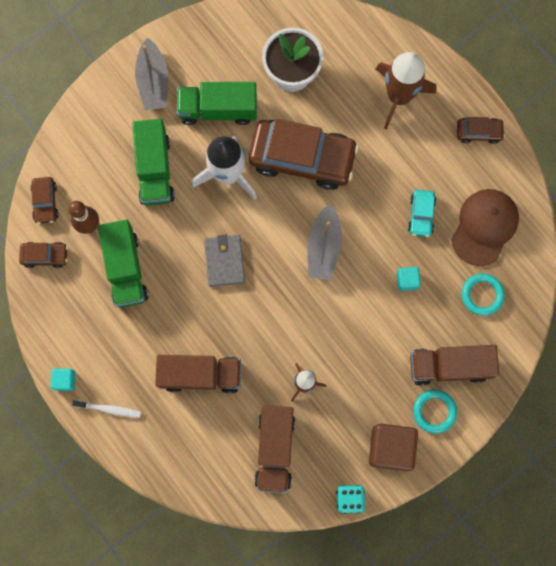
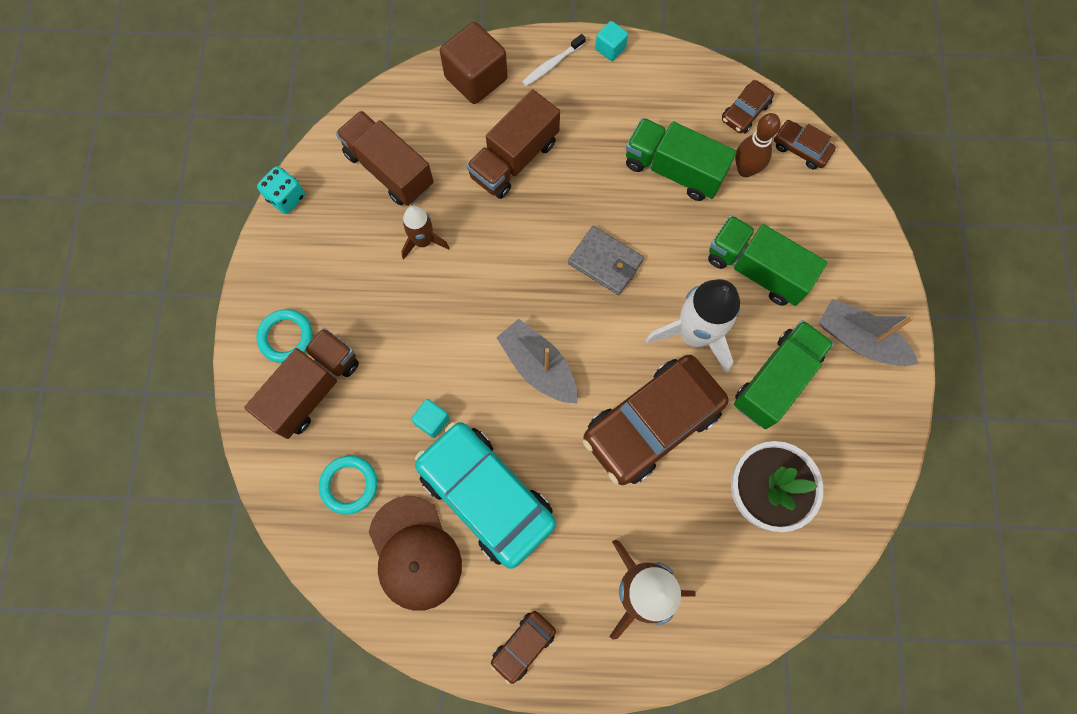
camera: 130 degrees right, 5 degrees down
brown cube [369,424,418,471] -> brown cube moved to [440,22,507,104]
turquoise car [408,190,436,237] -> turquoise car [415,422,556,569], size x2.21

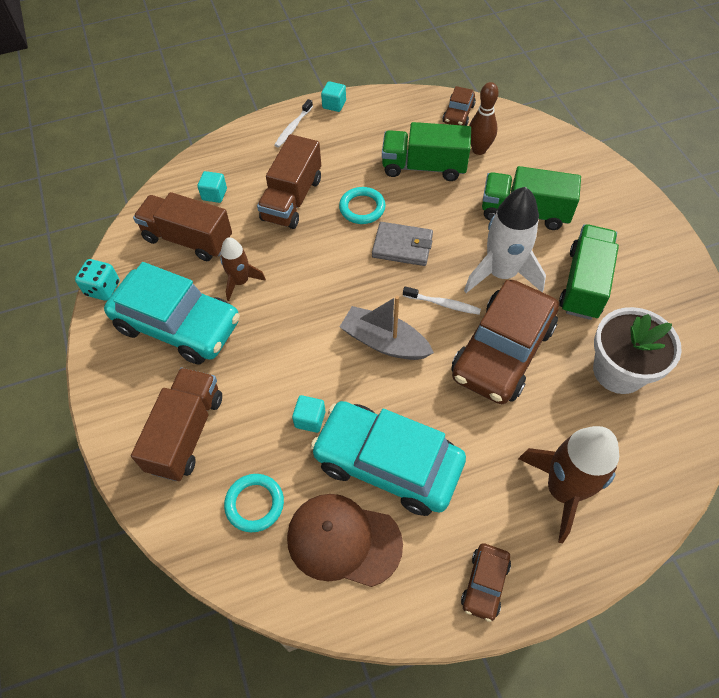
camera: 20 degrees left, 15 degrees down
turquoise ring [256,309,313,363] -> turquoise ring moved to [339,187,386,224]
brown cap [369,496,462,611] -> brown cap turned 150 degrees clockwise [287,494,403,587]
brown cube [440,22,507,104] -> none
brown car [774,120,836,169] -> none
grey boat [819,299,919,366] -> none
none -> turquoise car [104,262,240,365]
none -> turquoise cube [197,171,227,203]
none -> white toothbrush [403,286,481,315]

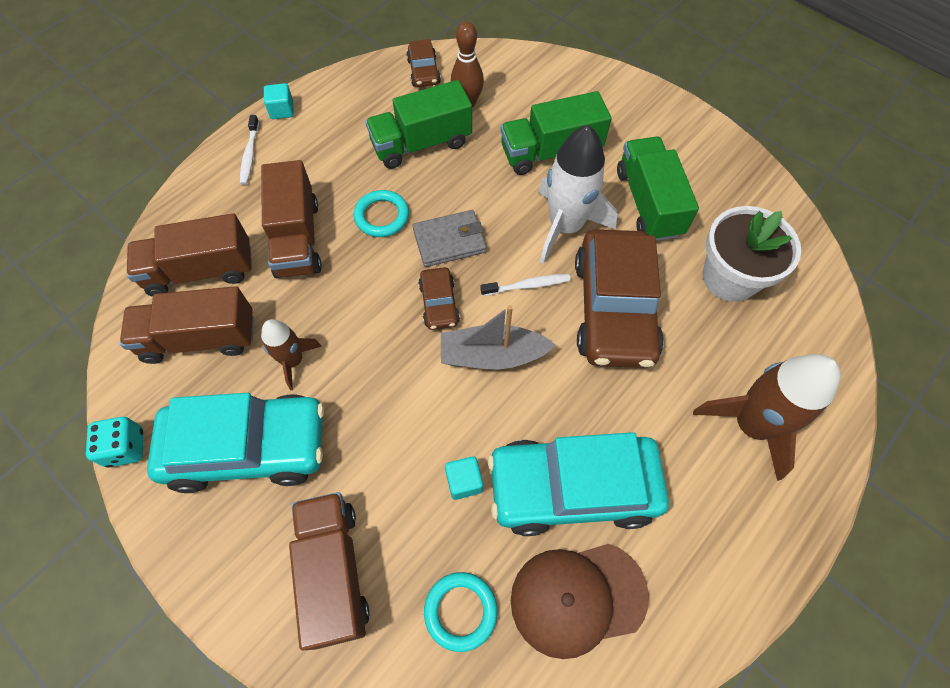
camera: 30 degrees left, 5 degrees up
turquoise cube [197,171,227,203] -> brown truck [127,213,252,297]
brown car [461,543,511,622] -> brown car moved to [418,267,460,330]

